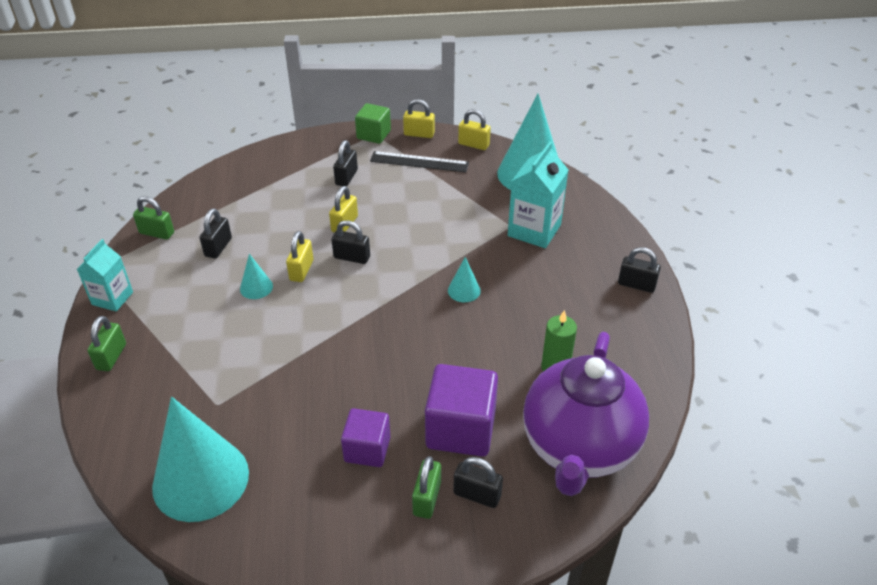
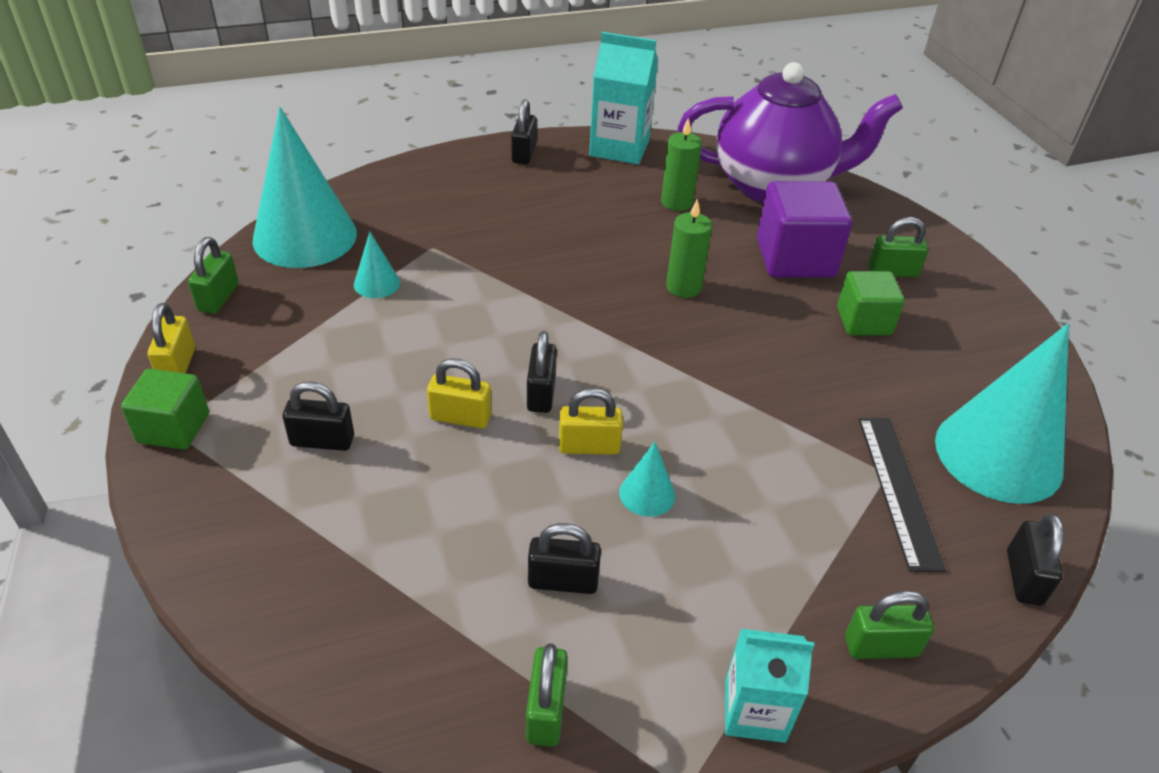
camera: 105 degrees left, 0 degrees up
purple cube [341,408,390,467] -> green cube [837,271,905,335]
black ruler [370,151,469,173] -> black ruler moved to [859,418,946,572]
turquoise cone [448,257,481,302] -> turquoise cone moved to [354,231,400,298]
black padlock [453,457,503,508] -> black padlock moved to [1007,514,1064,606]
yellow padlock [458,109,491,150] -> green padlock [188,237,239,314]
turquoise carton [508,142,568,248] -> turquoise carton moved to [589,32,658,164]
none -> green candle [666,199,712,298]

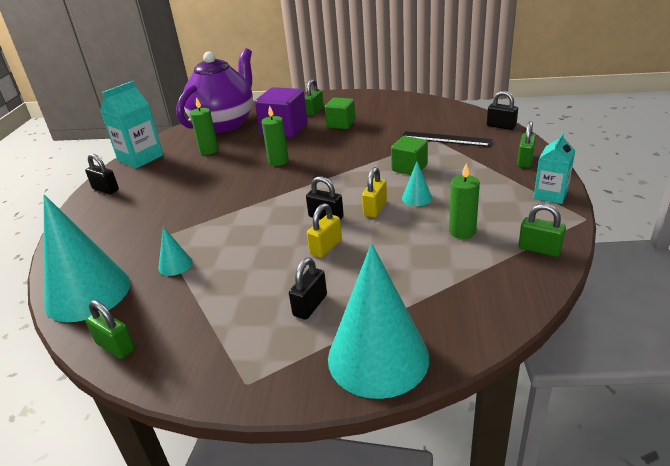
camera: 60 degrees left, 10 degrees down
green cube [121,369,209,450] -> green cube moved to [391,136,428,175]
yellow padlock [148,303,195,374] -> none
black padlock [528,523,601,594] -> green candle [449,163,480,239]
turquoise cone [935,323,1069,504] -> turquoise cone moved to [328,243,429,399]

